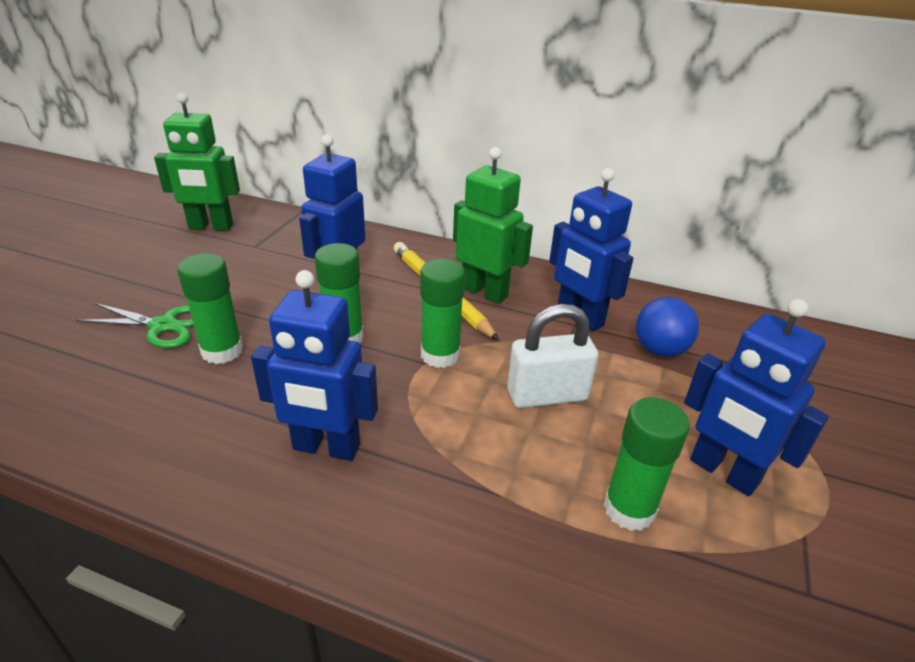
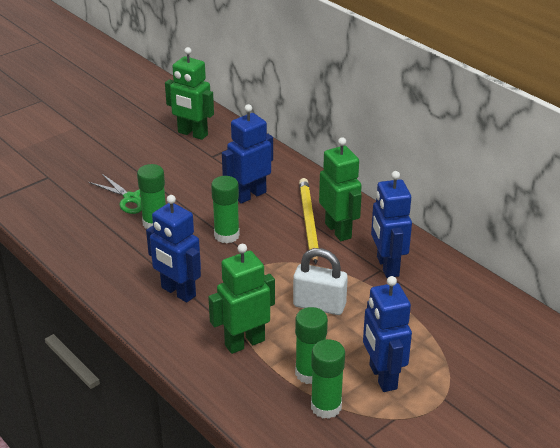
camera: 30 degrees right, 0 degrees up
green glue stick [420,259,465,368] -> green glue stick moved to [311,339,345,419]
blue ball [636,297,699,357] -> none
none -> green robot [208,244,275,354]

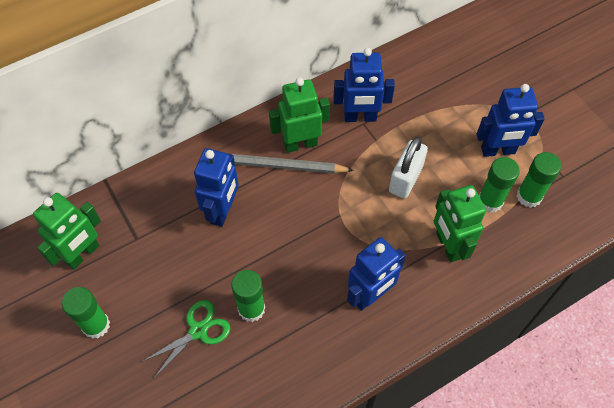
camera: 80 degrees left, 25 degrees up
green glue stick [211,176,240,243] -> green glue stick moved to [62,287,110,339]
blue robot [222,104,273,204] -> blue robot turned 135 degrees counterclockwise [194,148,239,227]
yellow pencil [299,178,319,264] -> grey pencil [227,153,354,174]

